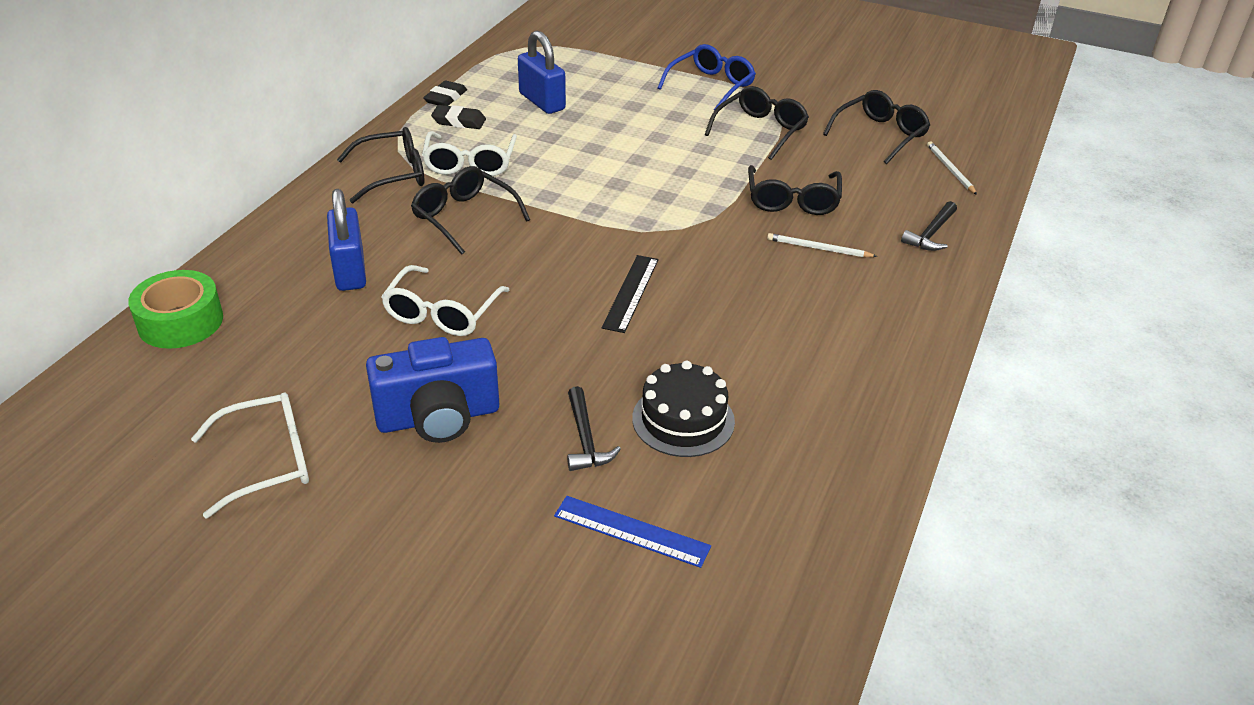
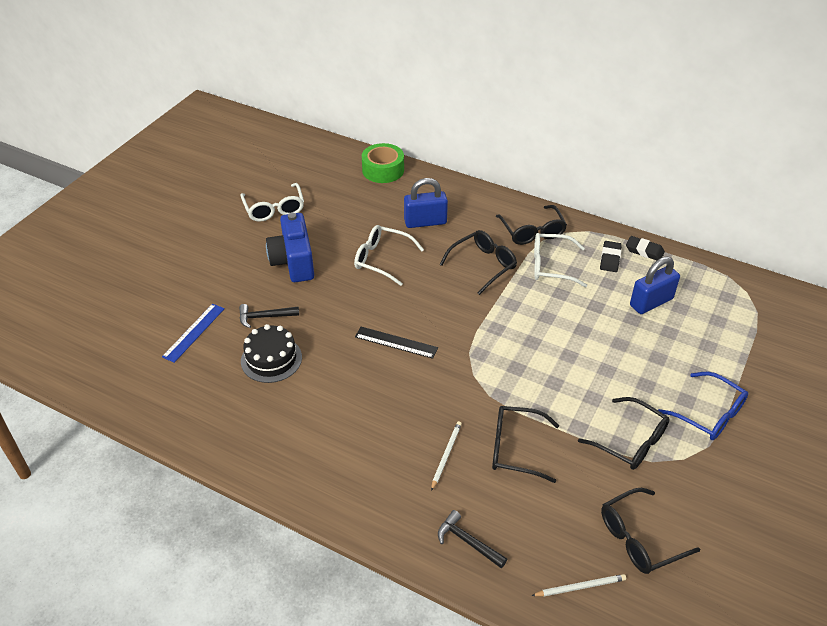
camera: 95 degrees right, 5 degrees up
black glasses [823,90,930,164] -> black glasses turned 105 degrees clockwise [601,488,700,574]

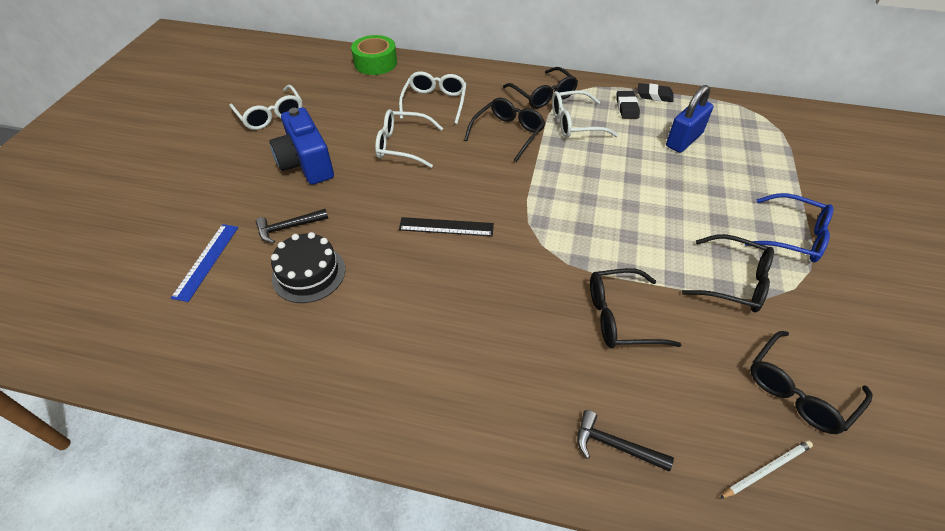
camera: 15 degrees left, 5 degrees up
blue padlock [404,178,448,228] -> white glasses [399,71,467,124]
white pencil [431,421,462,491] -> none

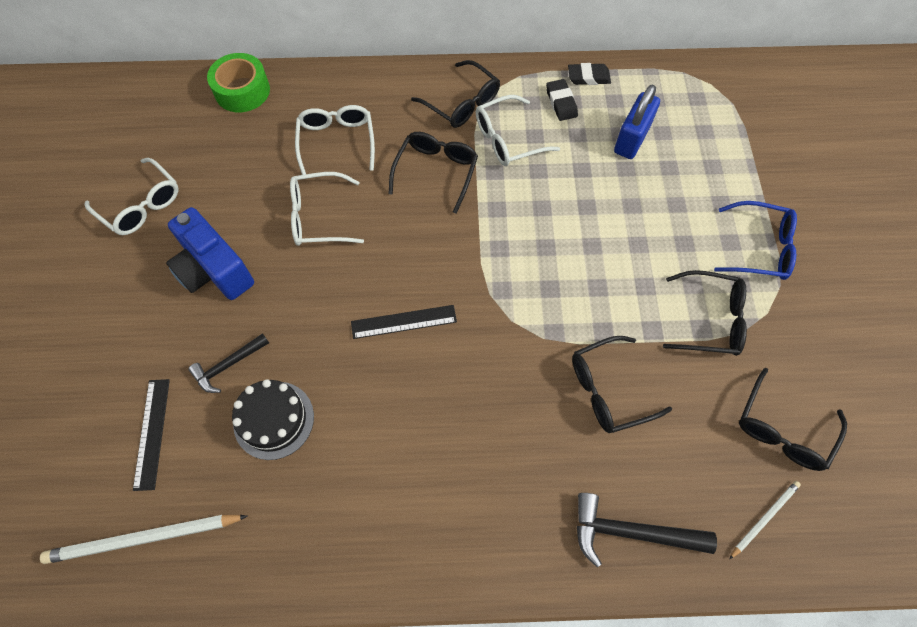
camera: 15 degrees left, 15 degrees up
blue ruler [171,224,238,302] -> black ruler [133,379,170,491]
black hammer [577,410,674,471] -> black hammer [577,493,717,567], size x1.54
none -> white pencil [40,515,247,564]

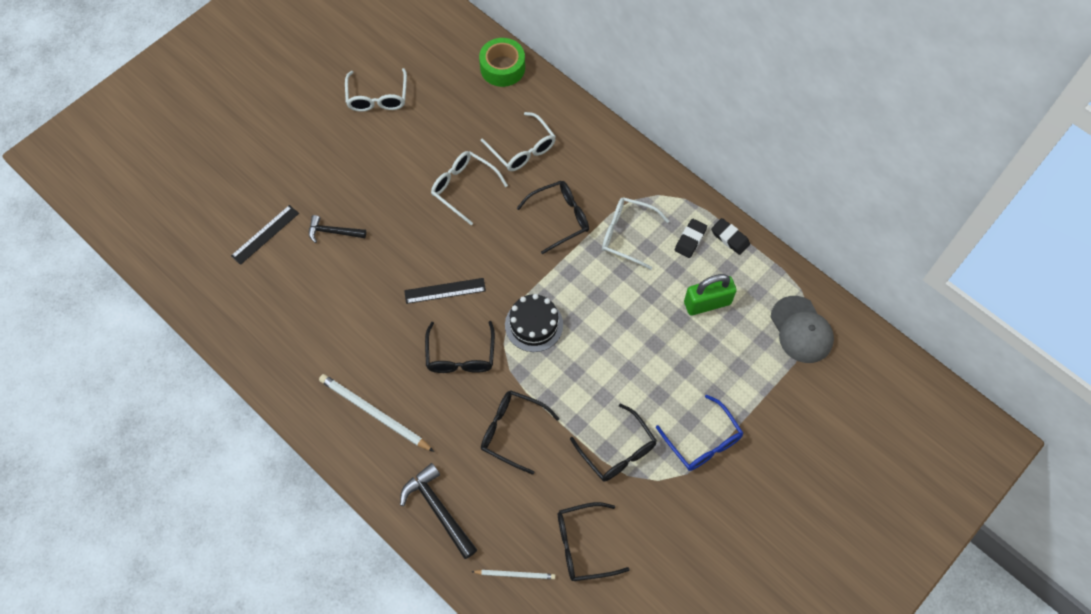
camera: 45 degrees right, 0 degrees up
white pencil [40,515,247,564] -> white pencil moved to [319,374,434,452]
blue camera [166,207,254,300] -> none
black cake [232,379,314,460] -> black cake moved to [505,294,563,352]
white glasses [295,105,375,175] -> white glasses turned 105 degrees clockwise [481,112,556,171]
black ruler [351,305,457,339] -> black ruler turned 45 degrees counterclockwise [404,278,486,304]
black glasses [411,60,500,128] -> black glasses moved to [425,321,495,373]
blue padlock [614,85,660,159] -> green padlock [684,274,737,315]
none -> grey cap [771,296,834,363]

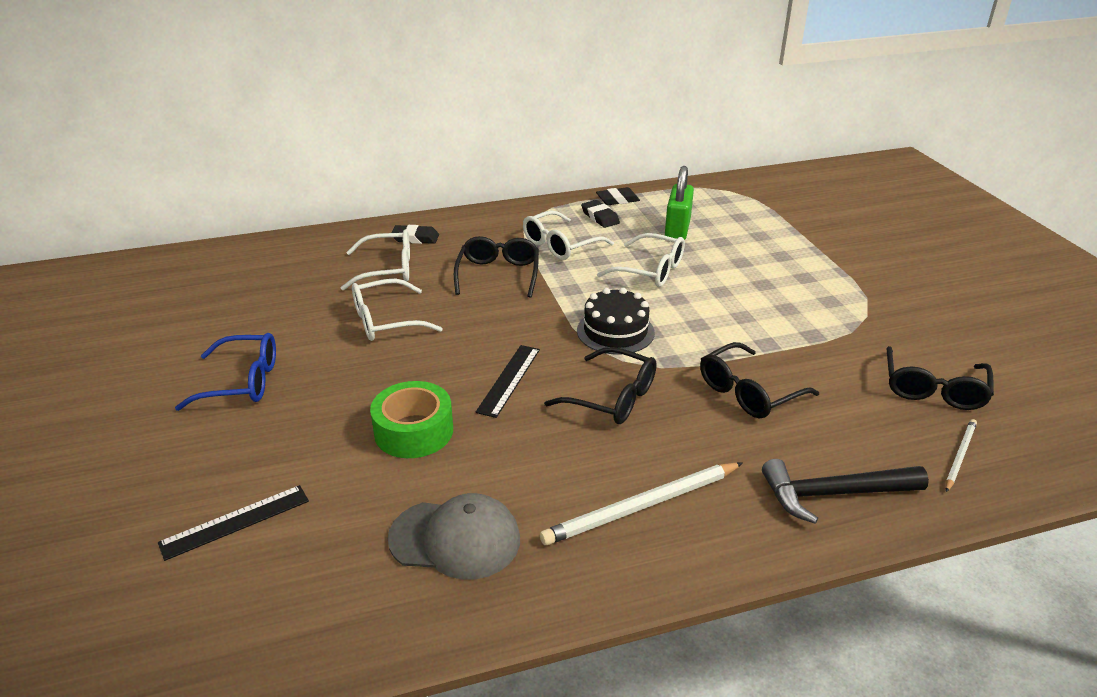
camera: 60 degrees left, 30 degrees down
black ruler [231,205,299,265] -> black ruler turned 75 degrees clockwise [158,485,309,561]
black hammer [309,215,366,243] -> none
white glasses [345,68,407,112] -> white glasses moved to [597,233,685,287]
green tape [479,38,525,87] -> green tape moved to [370,381,453,458]
black glasses [570,404,657,481] -> none
blue glasses [656,394,743,471] -> blue glasses moved to [175,333,276,411]
grey cap [771,296,834,363] -> grey cap moved to [388,493,520,580]
none -> black eraser [391,225,439,244]

